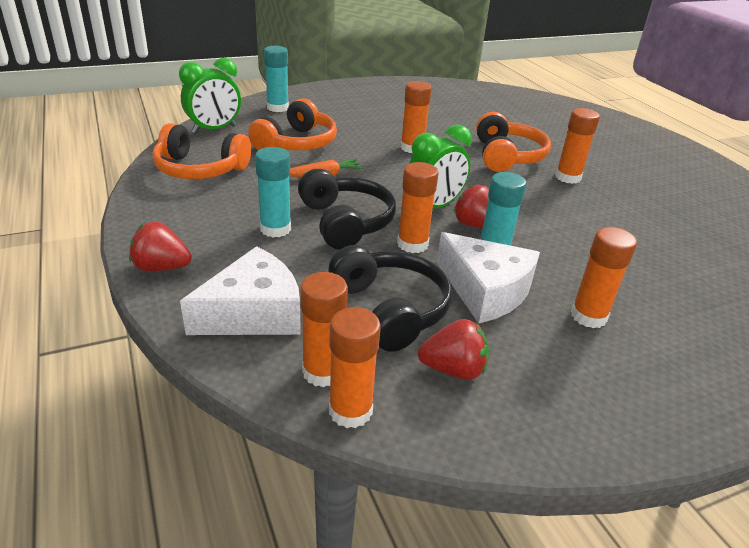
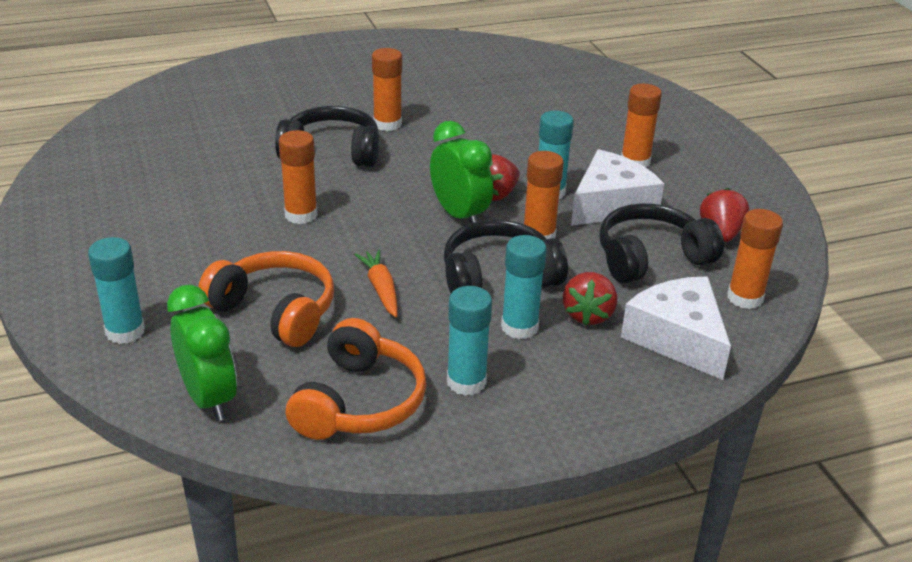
camera: 85 degrees left, 0 degrees up
red strawberry [129,221,192,271] -> red strawberry moved to [563,272,617,326]
orange glue stick [329,307,381,428] -> none
orange headphones [476,112,551,172] -> black headphones [275,106,379,167]
none -> turquoise glue stick [447,286,492,396]

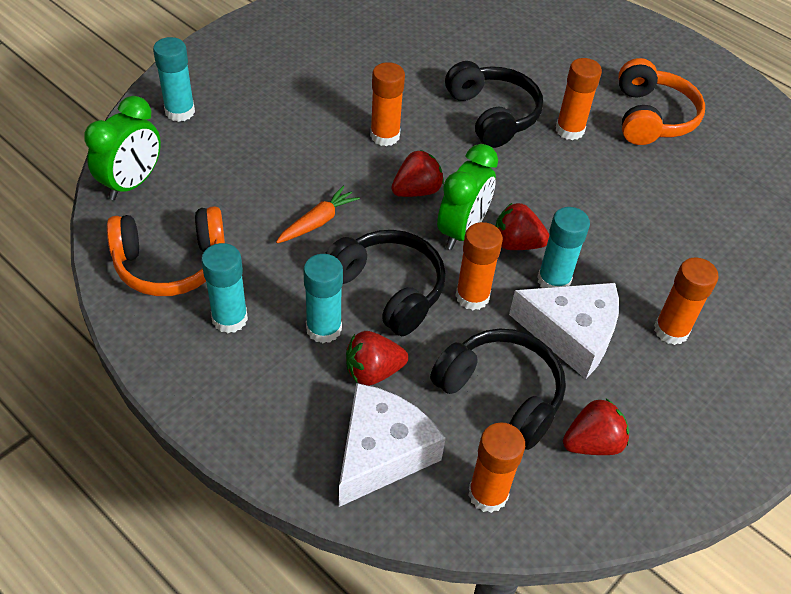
camera: 60 degrees right, 15 degrees up
orange headphones [198,251,334,347] -> orange headphones moved to [618,58,705,145]
none -> red strawberry [391,150,444,197]

